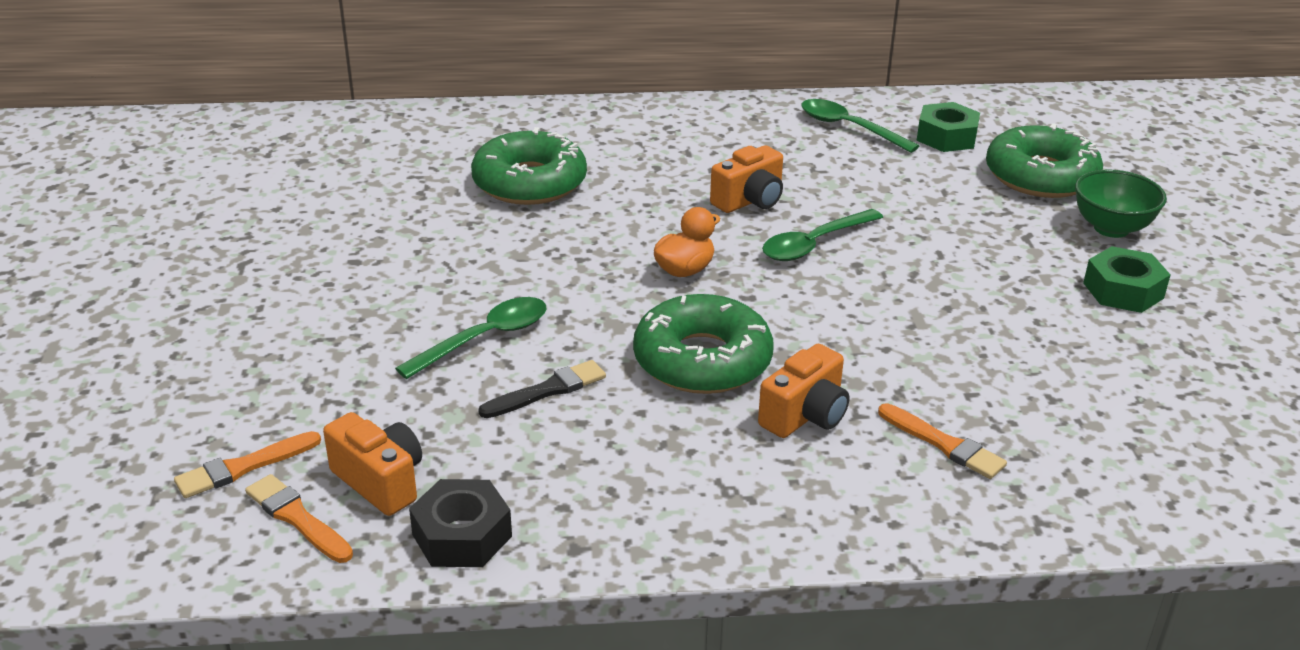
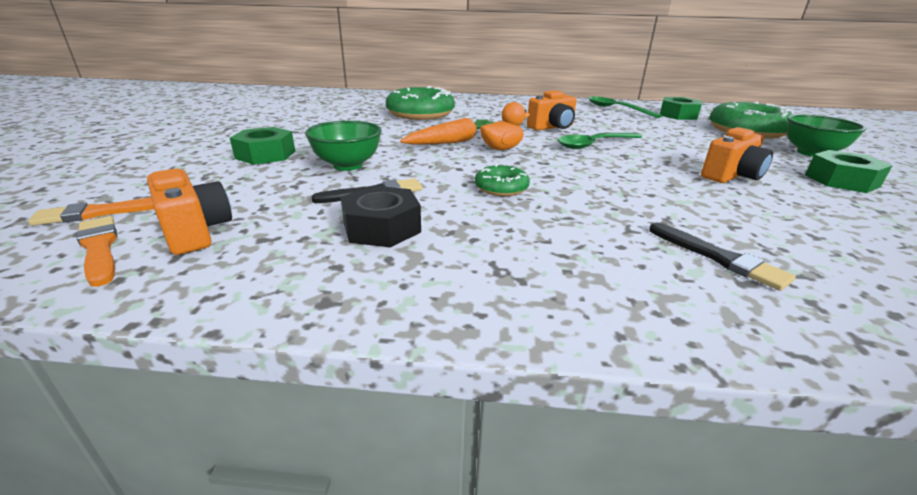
camera: 10 degrees right, 5 degrees down
green spoon [395,297,546,379] -> green bowl [305,121,382,171]
black nut [409,479,512,567] -> black nut moved to [341,186,421,247]
green donut [633,294,774,394] -> green donut [475,164,530,196], size x0.50
orange camera [758,344,850,438] -> orange camera moved to [701,127,773,183]
orange brush [878,403,1007,479] -> black brush [649,223,796,291]
none -> green nut [230,127,295,165]
none -> orange carrot [400,118,495,145]

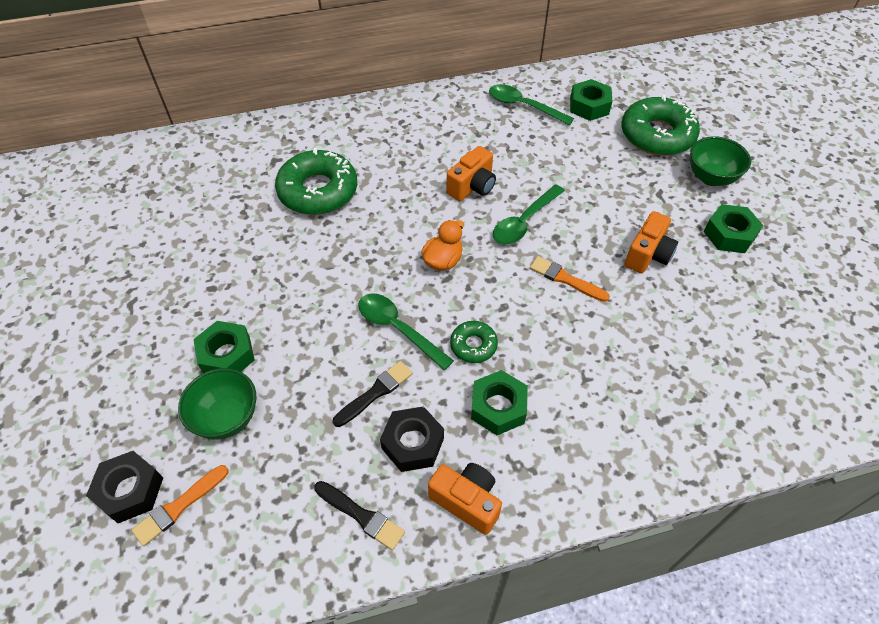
camera: 20 degrees left, 25 degrees up
orange brush [77,216,117,287] -> orange brush moved to [530,256,610,302]
orange camera [147,168,232,255] -> orange camera moved to [428,463,502,535]
green bowl [305,121,382,171] -> green bowl moved to [178,368,256,440]
orange carrot [400,118,495,145] -> none
black brush [649,223,796,291] -> black brush moved to [314,481,405,550]
none -> black nut [86,451,163,523]
none -> green spoon [358,293,454,370]
none -> green nut [471,370,528,435]

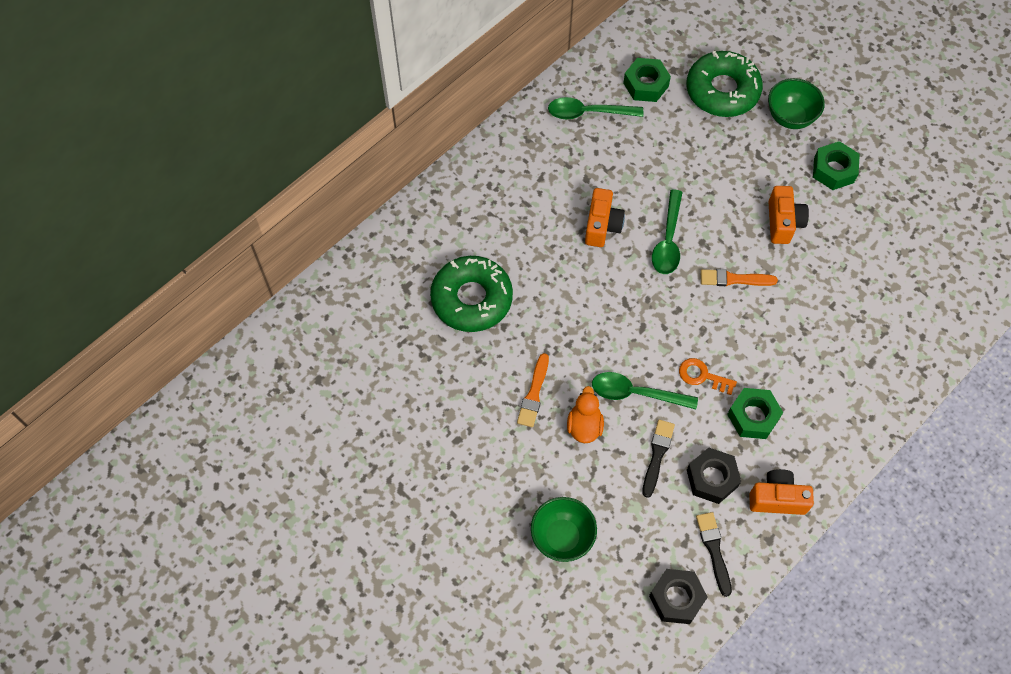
camera: 30 degrees left, 10 degrees up
black nut [86,451,163,523] -> black nut moved to [649,569,708,624]
orange brush [132,465,229,546] -> orange brush moved to [517,353,549,427]
green nut [193,321,255,373] -> none
black brush [314,481,405,550] -> black brush turned 105 degrees counterclockwise [696,512,732,597]
orange duck [421,220,464,271] -> orange duck moved to [567,386,604,443]
green donut [450,321,498,363] -> orange key [679,358,737,395]

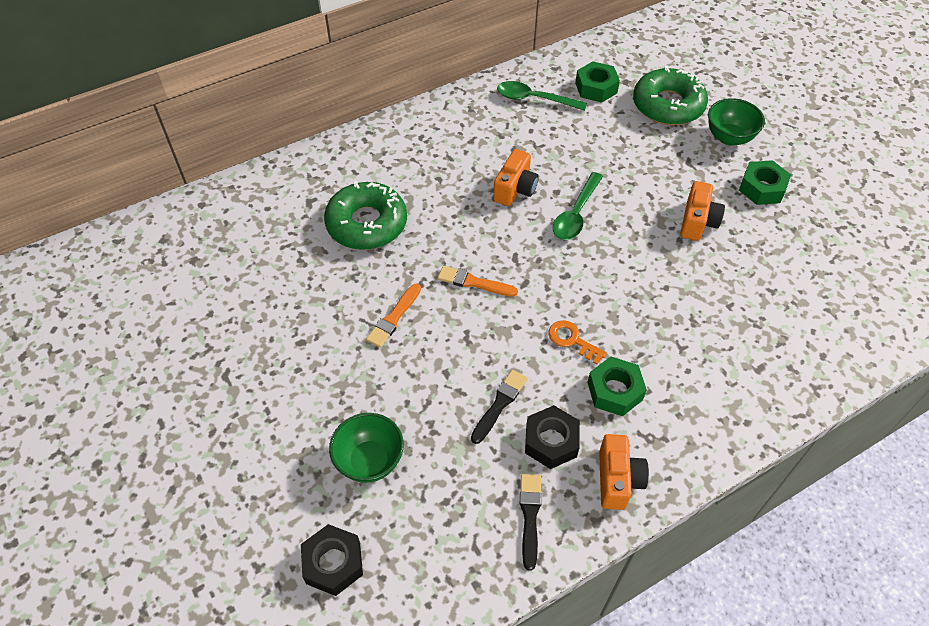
camera: 15 degrees right, 10 degrees down
orange duck [567,386,604,443] -> none
green spoon [592,372,698,409] -> none
black nut [649,569,708,624] -> black nut moved to [301,524,363,596]
orange brush [701,269,778,286] -> orange brush moved to [438,266,518,297]
orange camera [749,469,814,515] -> orange camera turned 75 degrees clockwise [599,434,649,510]

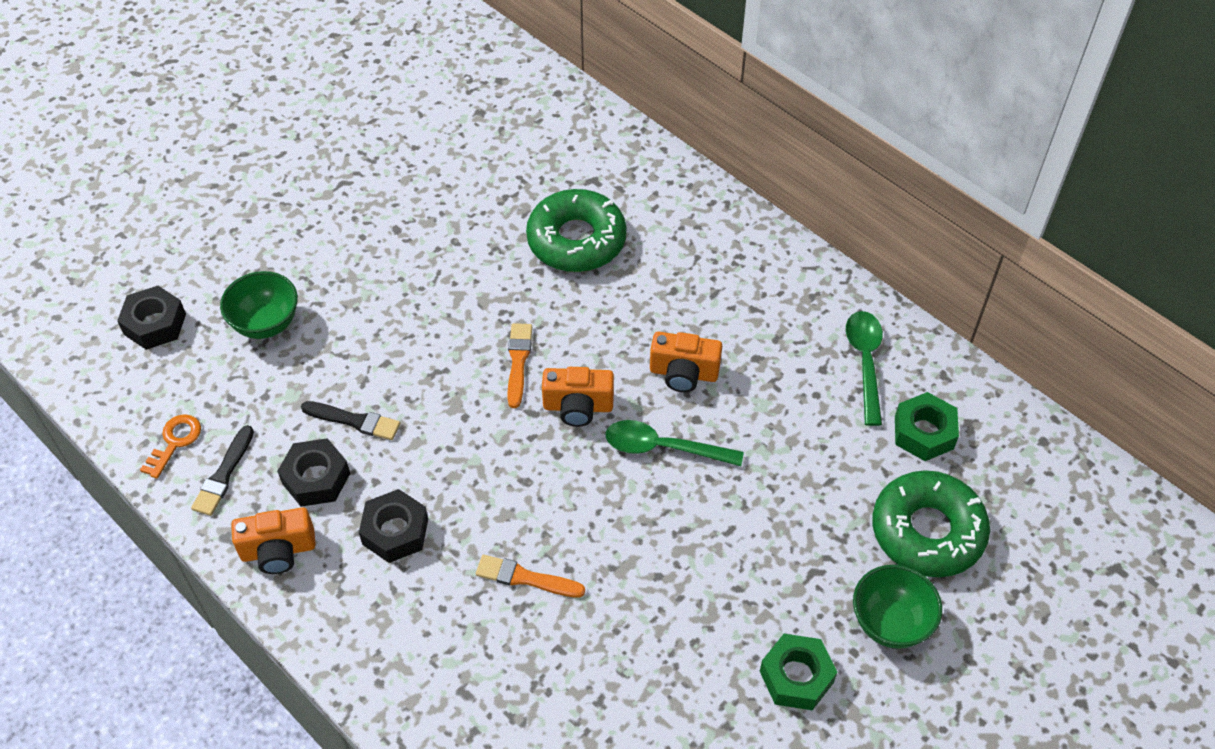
camera: 75 degrees right, 0 degrees up
orange brush [366,284,421,348] -> orange brush moved to [476,555,585,598]
black brush [520,474,542,571] -> black brush turned 120 degrees clockwise [191,425,254,516]
orange key [548,320,607,365] -> orange key moved to [140,414,201,479]
green nut [587,356,647,416] -> black nut [359,489,428,563]
orange camera [680,181,725,241] -> orange camera moved to [542,367,614,427]

